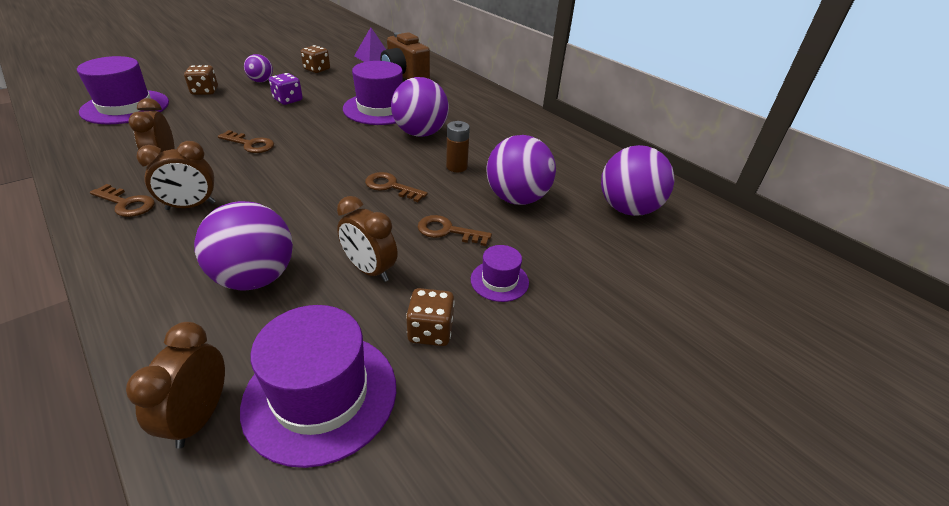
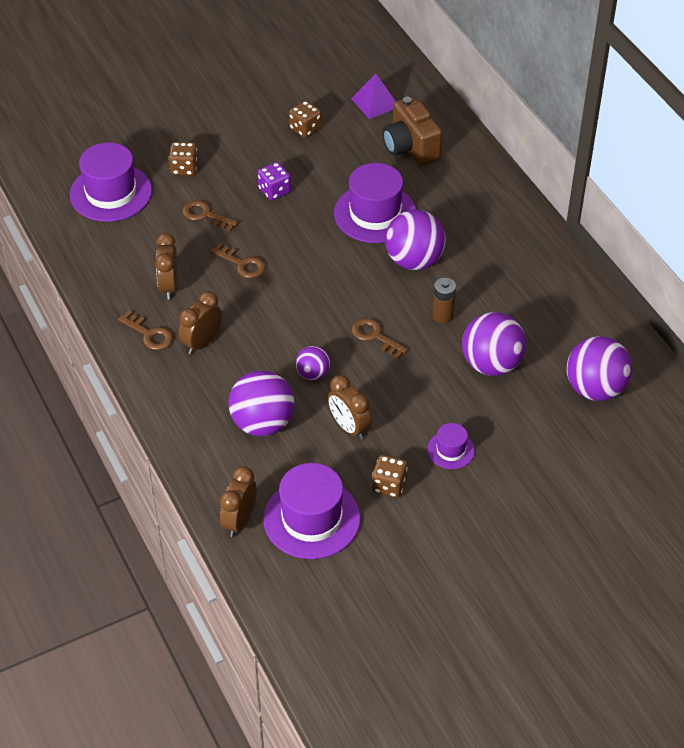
camera: 15 degrees right, 10 degrees up
brown clock [137,141,216,210] -> brown clock turned 135 degrees clockwise [178,291,222,354]
purple ball [244,54,273,82] -> purple ball moved to [295,346,330,381]
brown key [418,215,492,246] -> brown key moved to [182,200,238,232]

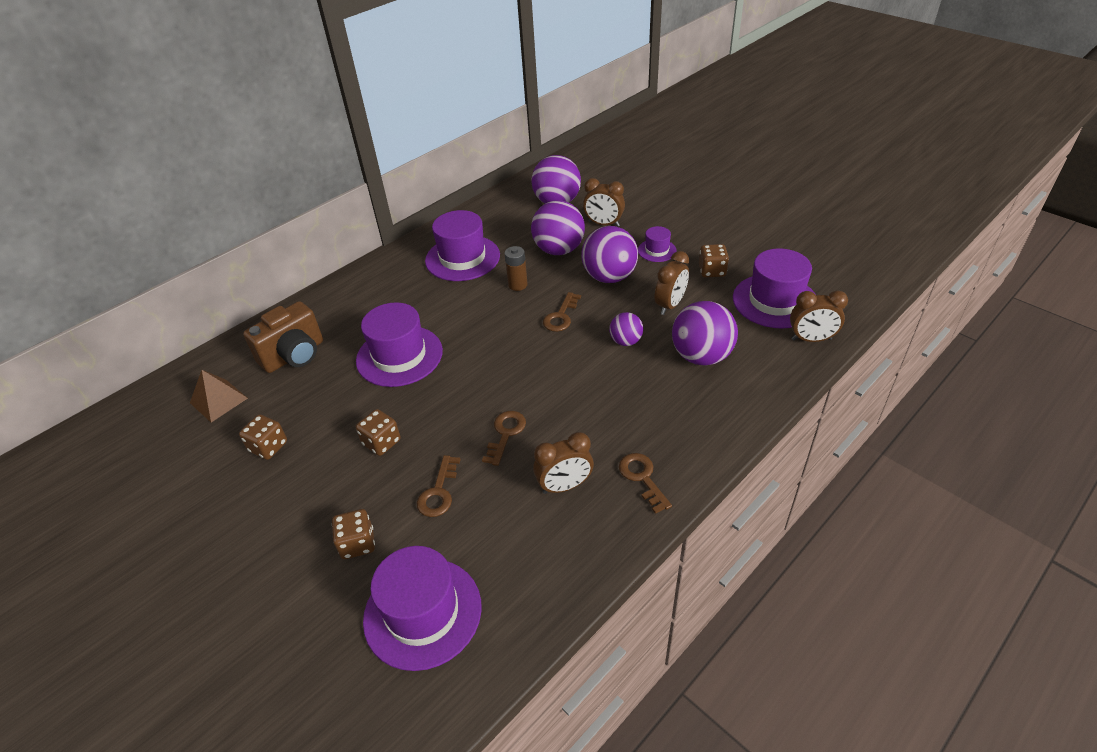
camera: 105 degrees left, 5 degrees down
brown key [118,310,173,350] -> brown key turned 45 degrees counterclockwise [619,453,672,514]
brown clock [178,291,222,354] -> brown clock moved to [583,178,625,227]
purple dice [257,162,291,200] -> brown dice [356,409,400,456]
purple pyramid [351,74,396,119] -> brown pyramid [190,370,248,422]
purple ball [385,210,446,270] -> purple ball moved to [581,226,638,283]
none -> purple hat [425,210,500,281]

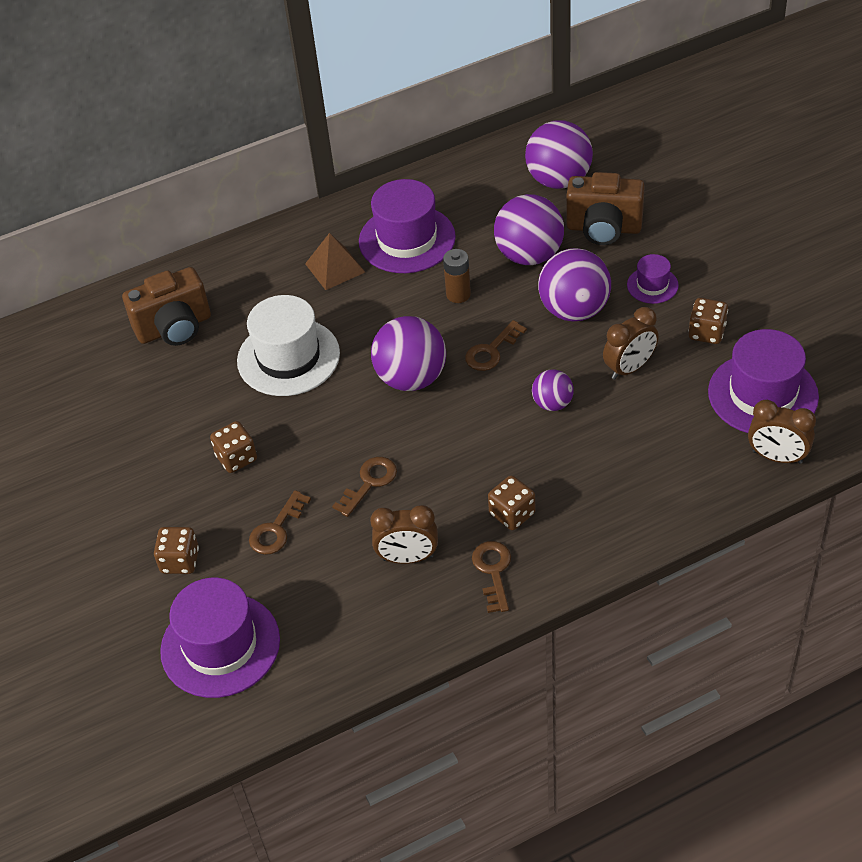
camera: 20 degrees right, 5 degrees up
brown pyramid [190,370,248,422] -> brown pyramid moved to [305,233,365,290]
brown dice [239,414,287,460] -> brown dice moved to [488,476,536,530]
purple hat [356,302,443,387] -> white hat [237,295,340,396]
brown clock [583,178,625,227] -> brown camera [566,172,645,245]
purple ball [672,301,738,366] -> purple ball moved to [371,316,446,391]

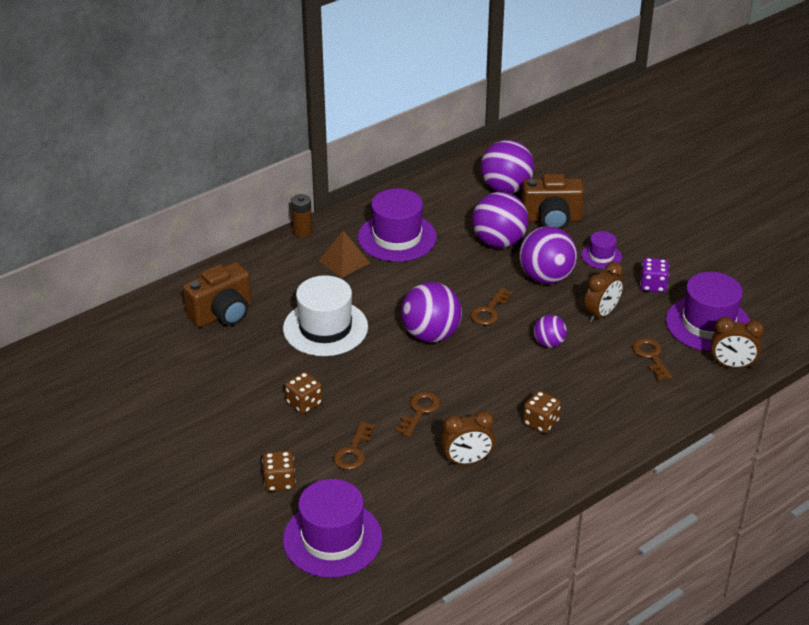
camera: 15 degrees left, 10 degrees down
brown battery [443,249,471,303] -> brown battery moved to [291,194,312,238]
brown key [472,541,511,613] -> brown key moved to [632,338,673,381]
brown dice [688,298,728,344] -> purple dice [640,258,669,293]

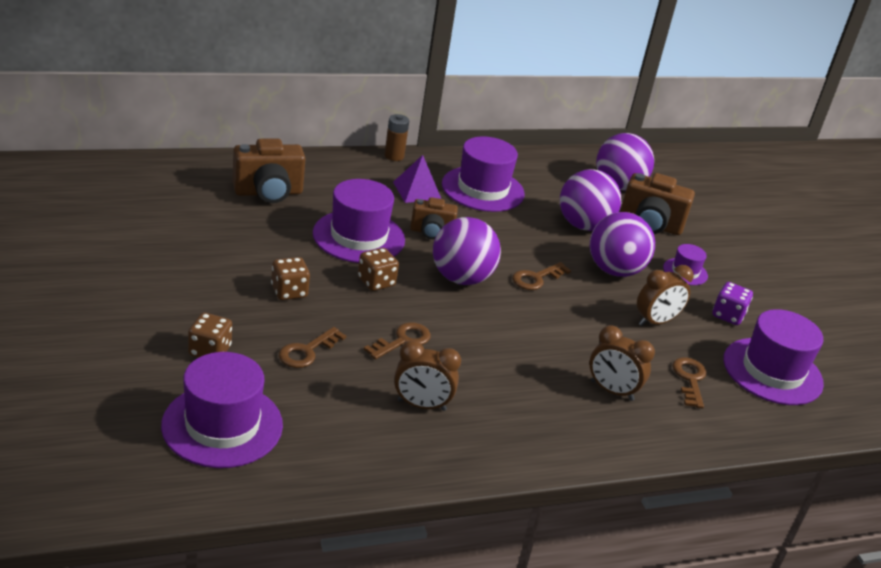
camera: 15 degrees right, 5 degrees down
white hat [283,275,368,356] -> purple hat [313,179,405,263]
brown pyramid [318,231,370,278] -> purple pyramid [393,155,441,203]
brown dice [523,391,561,434] -> brown dice moved to [358,248,399,291]
purple ball [534,315,567,348] -> none
brown clock [711,317,764,369] -> brown clock moved to [589,325,655,401]
none -> brown camera [410,197,458,239]

